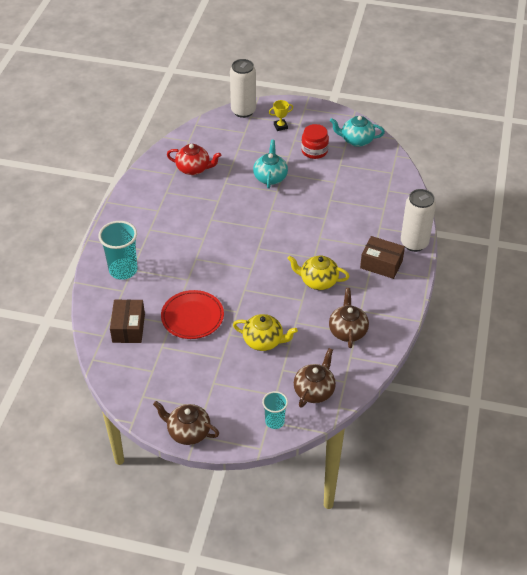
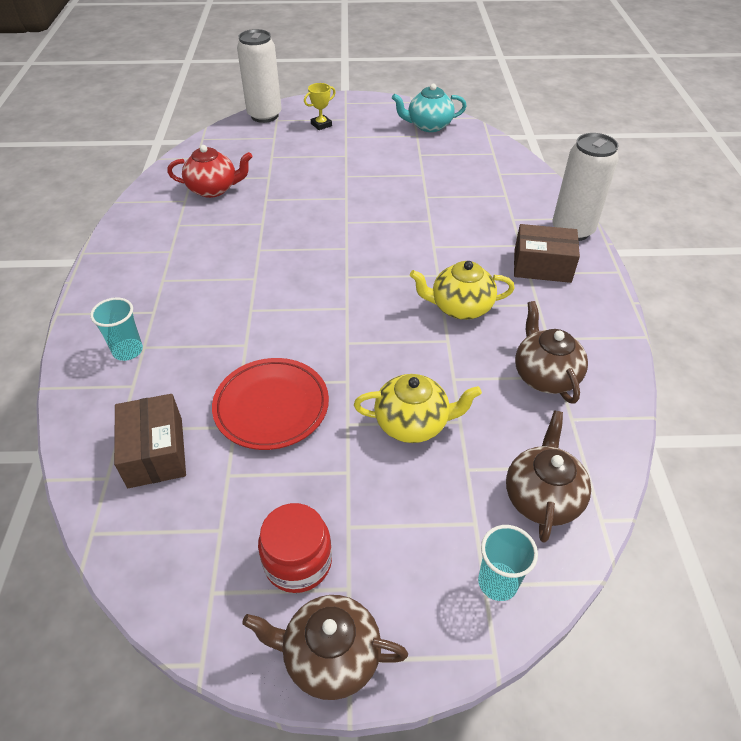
camera: 15 degrees left, 0 degrees up
turquoise cup [99,221,137,280] -> turquoise cup [90,297,143,361], size x0.60
turquoise teapot [253,140,288,189] -> none
red jar [301,124,329,159] -> red jar moved to [258,503,332,593]

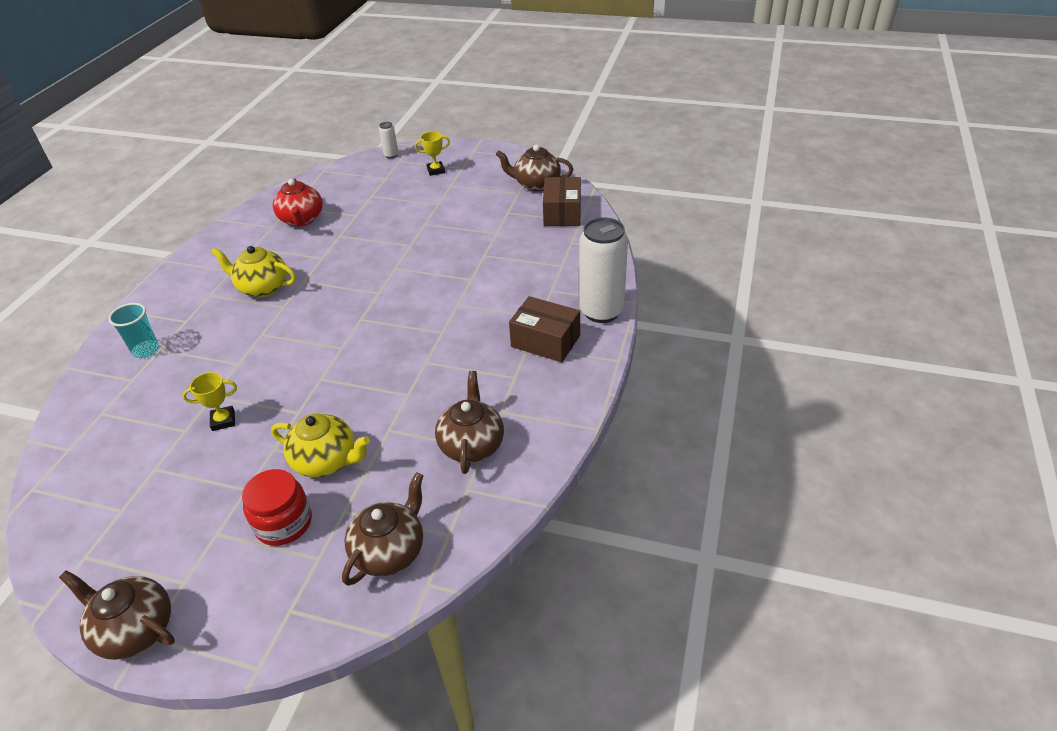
camera: 20 degrees right, 5 degrees down
brown box [114,394,186,488] -> brown box moved to [543,177,581,226]
red teapot [167,145,253,198] -> red teapot turned 60 degrees clockwise [273,178,323,227]
red plate [212,358,329,450] -> yellow trophy [182,372,237,431]
white can [237,29,282,123] -> white can [379,122,398,158], size x0.44
red jar [258,503,332,593] -> red jar moved to [242,469,312,546]
turquoise teapot [392,83,466,132] -> brown teapot [496,145,573,192]
yellow teapot [410,261,515,320] -> yellow teapot moved to [211,246,296,297]
turquoise cup [478,525,538,601] -> none

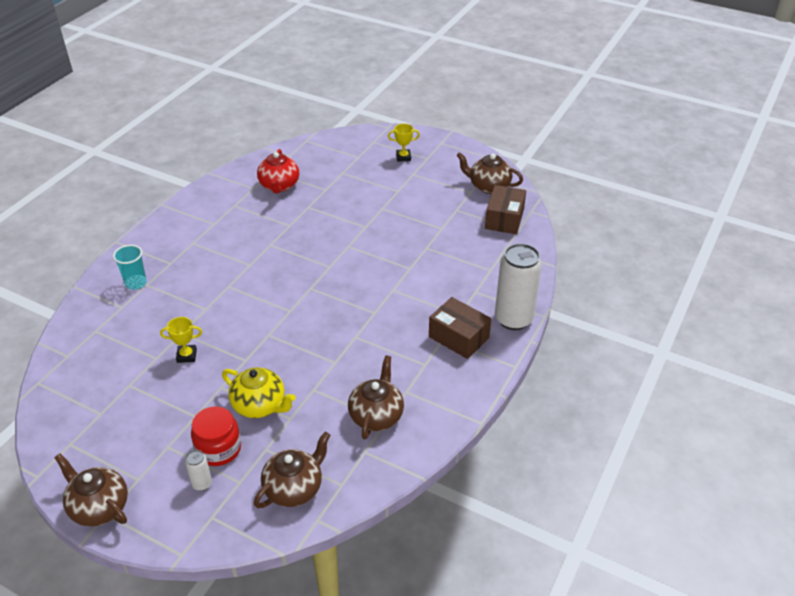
camera: 10 degrees right, 0 degrees up
yellow teapot [211,246,296,297] -> none
white can [379,122,398,158] -> white can moved to [185,450,212,491]

